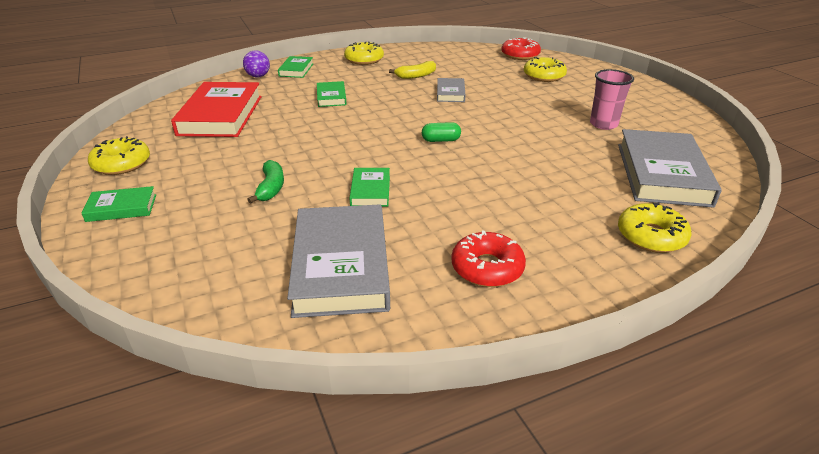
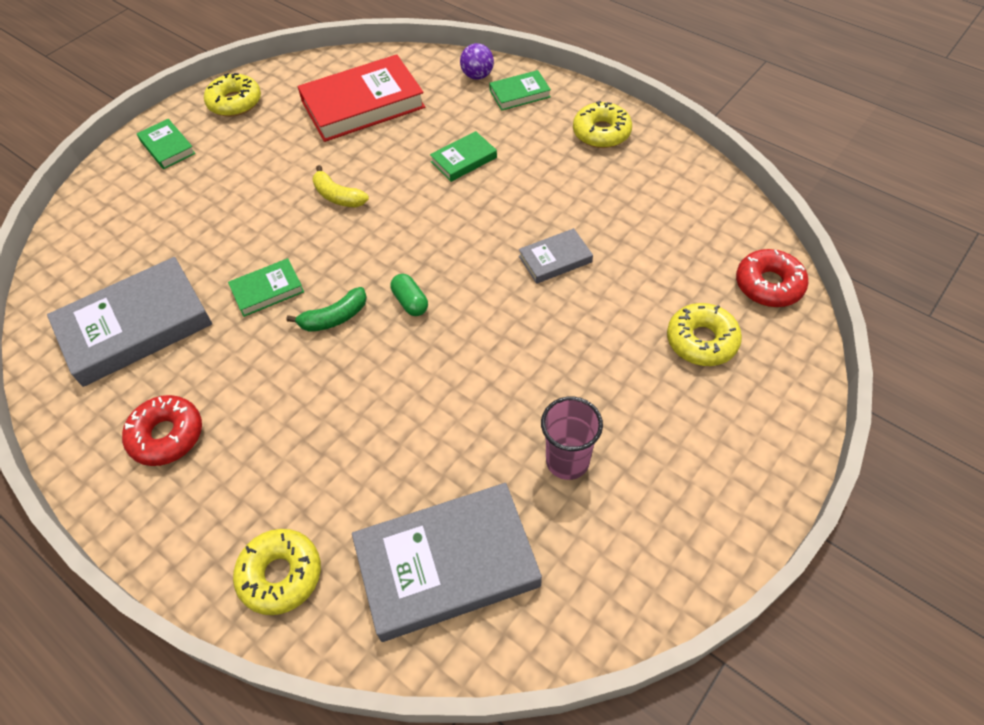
camera: 65 degrees right, 20 degrees up
green banana [247,160,284,204] -> green banana moved to [287,287,367,332]
yellow banana [389,61,436,79] -> yellow banana moved to [313,165,369,207]

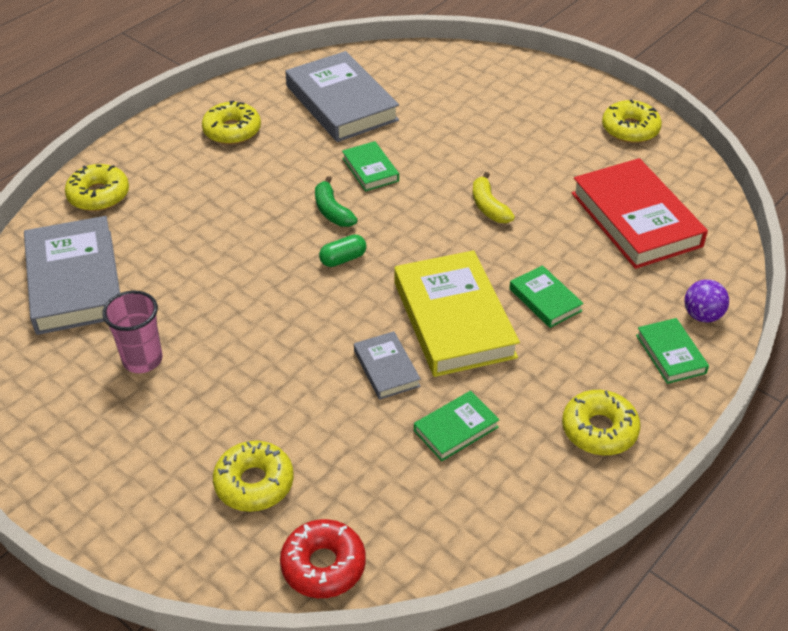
camera: 90 degrees right, 10 degrees down
red donut [122,395,202,466] -> yellow donut [202,100,261,145]
green book [137,119,196,169] -> green book moved to [414,391,500,461]
yellow banana [313,165,369,207] -> yellow banana turned 60 degrees counterclockwise [473,172,515,223]
none -> yellow book [394,250,520,377]

